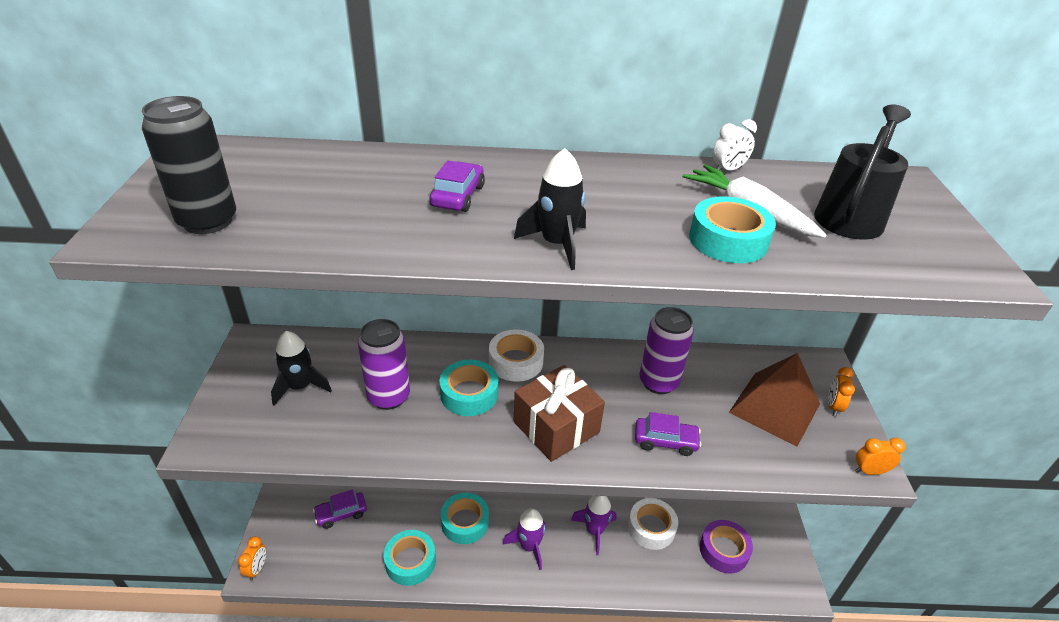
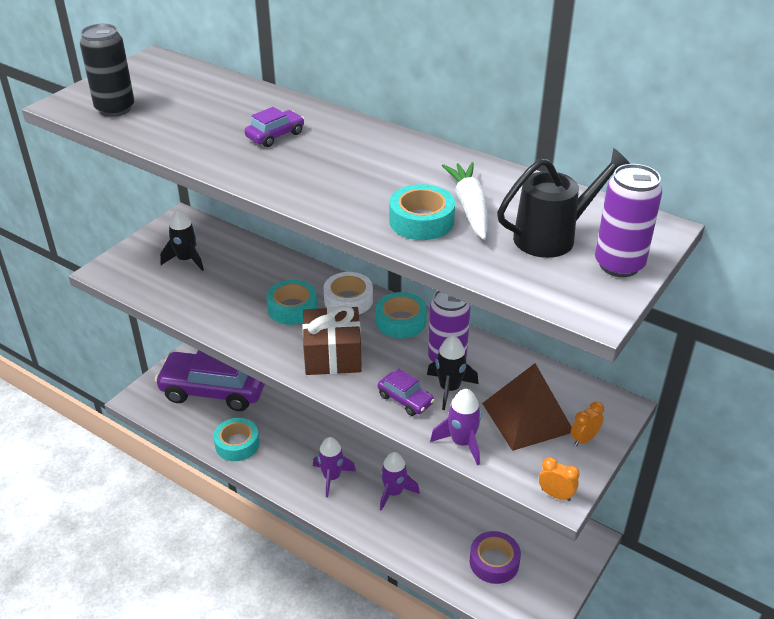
camera: 35 degrees right, 0 degrees up
orange clock [238,536,266,580] -> none
purple car [313,490,367,529] -> purple car [155,350,265,411], size x2.44
purple can [358,319,410,410] -> purple can moved to [595,164,662,277]
turquoise tape [441,493,489,544] -> turquoise tape moved to [376,292,427,338]
black rocket [514,148,586,270] -> black rocket moved to [427,336,479,410]
white tape [628,498,678,550] -> none
white clock [713,119,757,170] -> none
none -> purple rocket [430,389,482,465]

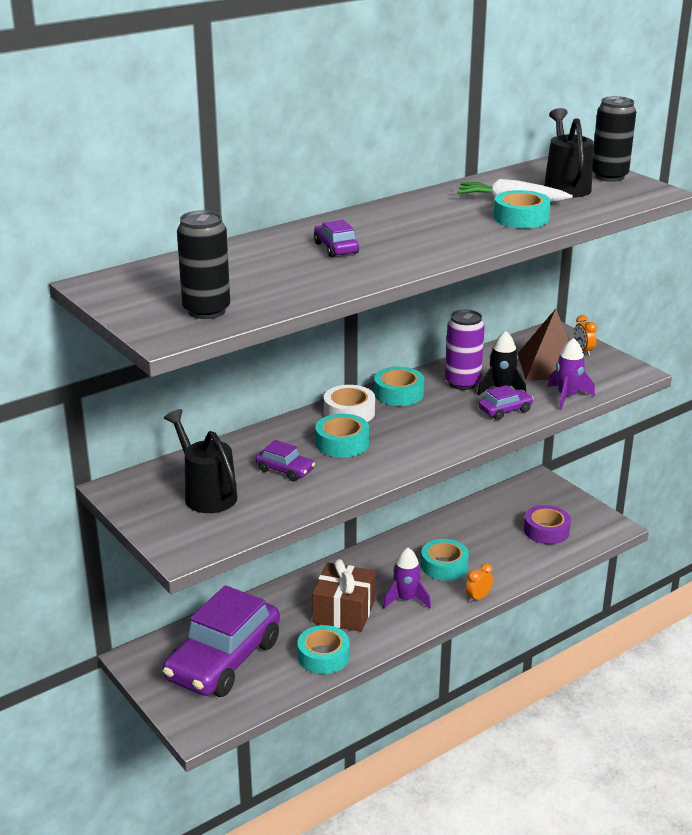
camera: 70 degrees left, 10 degrees down
black rocket [160,209,204,271] -> black watering can [164,409,237,513]
brown gift [302,305,362,375] -> brown gift moved to [312,559,376,632]
purple rocket [380,452,420,511] -> turquoise tape [421,539,469,581]
orange clock [539,457,580,501] -> orange clock moved to [466,563,493,603]
purple can [595,164,662,277] -> black can [592,96,636,182]
none -> purple car [256,440,315,481]

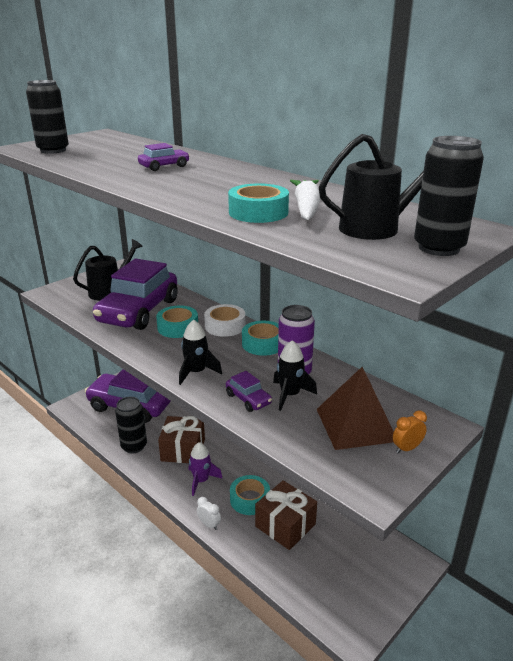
camera: 80 degrees right, 0 degrees up
purple car [256,440,315,481] -> purple car [93,259,178,330], size x2.44
turquoise tape [297,625,350,674] -> black can [115,397,147,454]
orange clock [466,563,493,603] -> white clock [197,497,221,530]
purple tape [524,505,571,544] -> none
purple rocket [547,338,595,410] -> none
none -> black rocket [179,319,222,385]
none -> brown gift [255,480,317,550]

